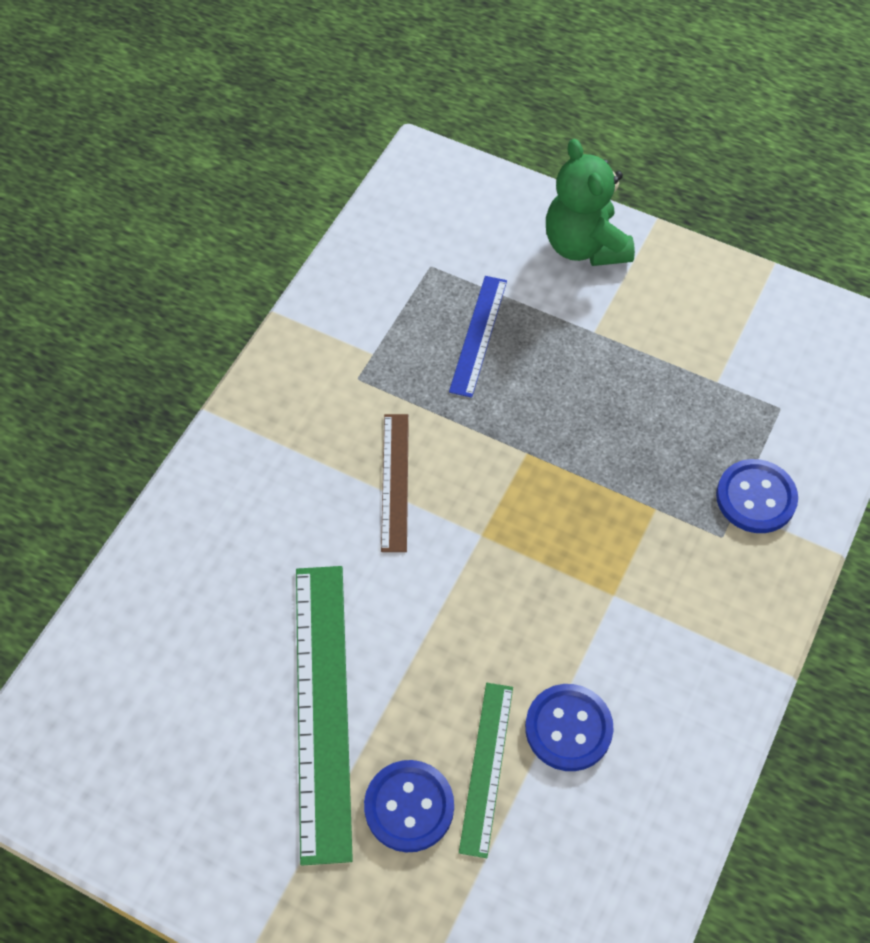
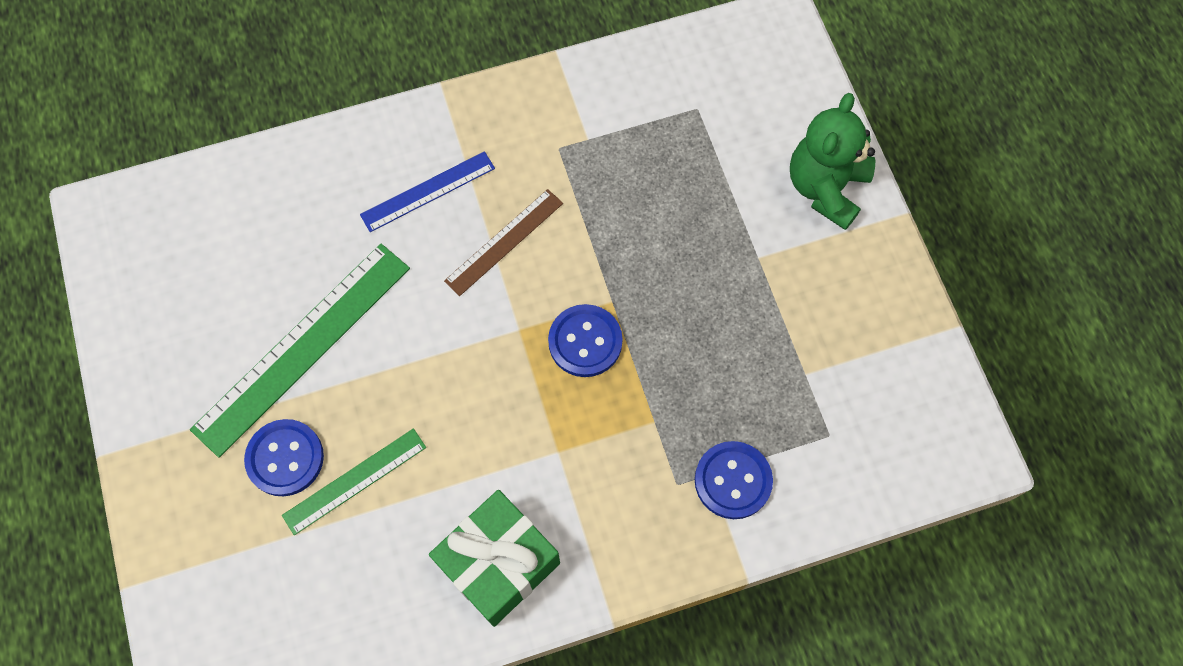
camera: 45 degrees right, 10 degrees up
blue ruler [449,276,507,398] -> blue ruler moved to [360,151,495,232]
blue button [525,684,614,771] -> blue button moved to [548,304,623,377]
none -> green gift [429,490,560,627]

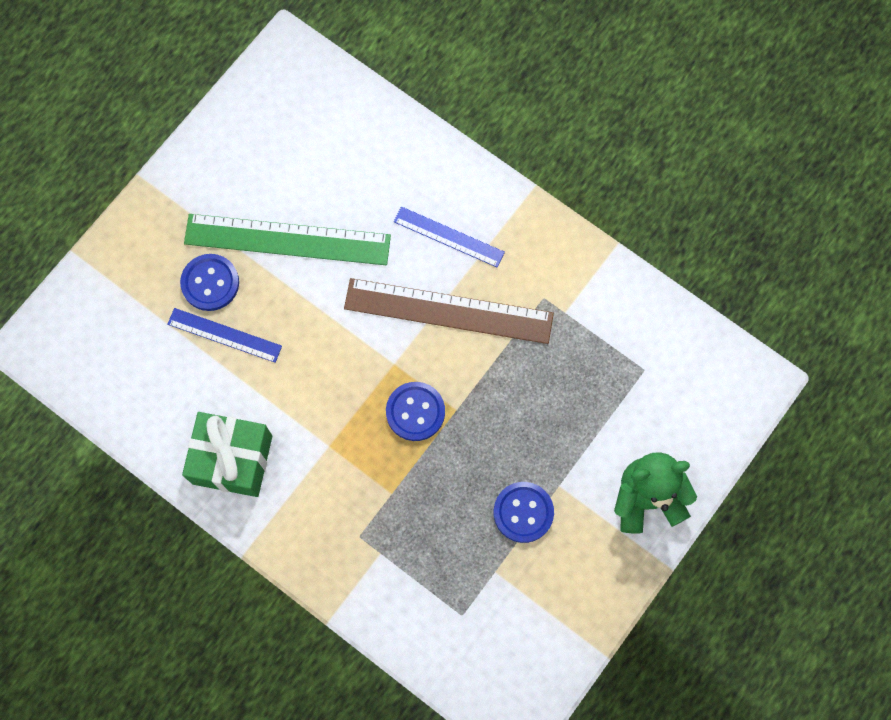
camera: 55 degrees right, 5 degrees up
green ruler [282,428,426,535] -> blue ruler [167,308,282,363]
brown ruler [444,189,563,296] -> brown ruler [344,278,554,344], size x1.79
blue button [695,441,773,519] -> blue button moved to [493,482,554,543]

